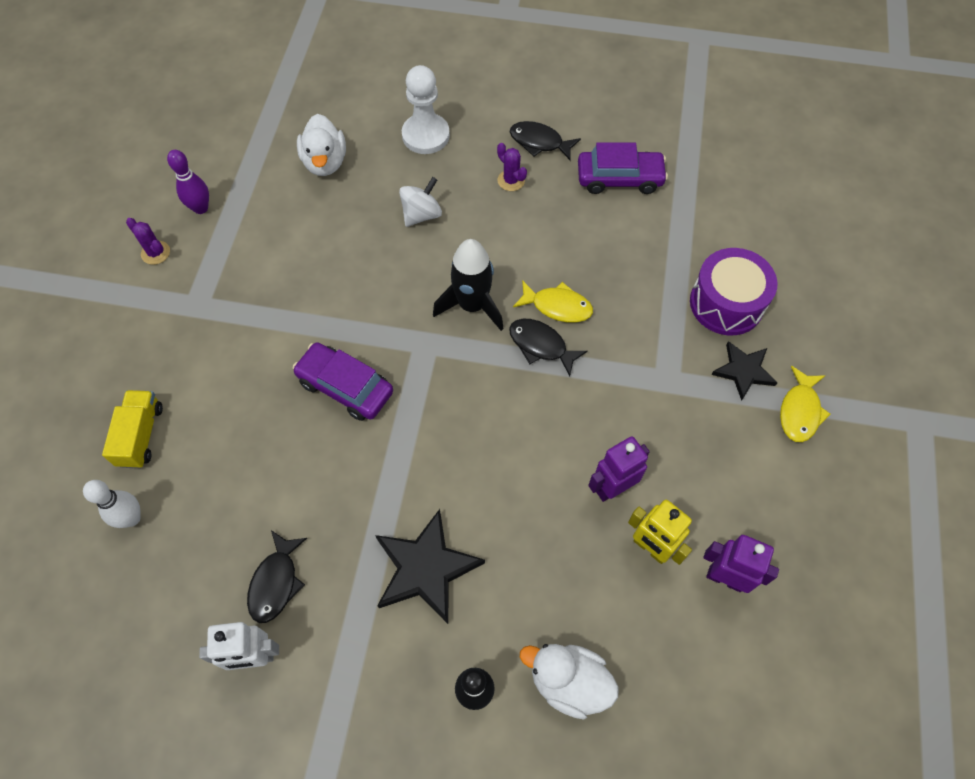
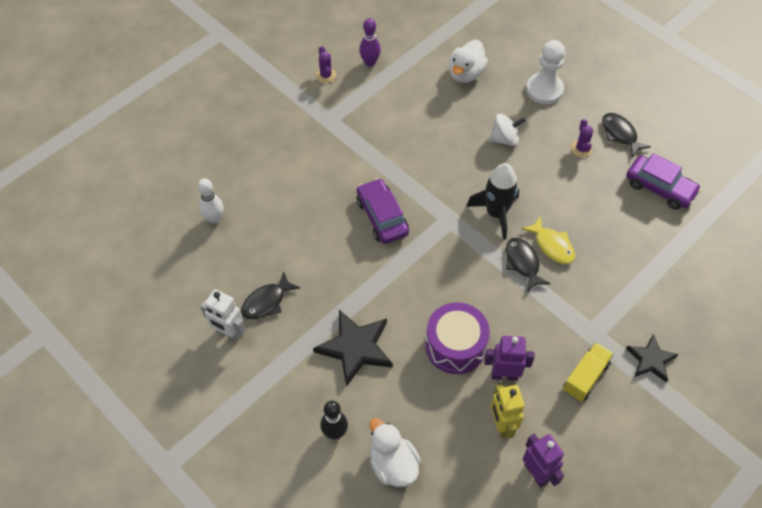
camera: 35 degrees right, 5 degrees down
yellow truck [102,390,163,468] -> yellow truck moved to [563,342,614,402]
purple drum [690,248,777,335] -> purple drum moved to [425,303,490,374]
yellow fish [780,366,830,442] -> none

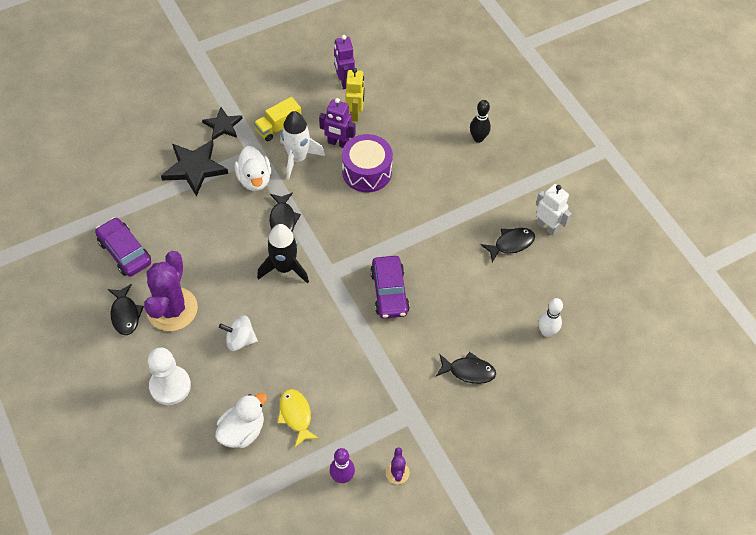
camera: 165 degrees left, 0 degrees up
black star [313,310,393,387] -> black star moved to [161,140,228,197]
white duck [370,418,421,487] -> white duck moved to [234,146,271,191]
yellow fish [521,217,575,264] -> yellow fish moved to [277,389,319,447]
purple cactus [571,119,593,158] -> purple cactus [144,251,198,331], size x2.30
none -> white rocket [280,111,325,180]
none -> black fish [436,352,496,384]

